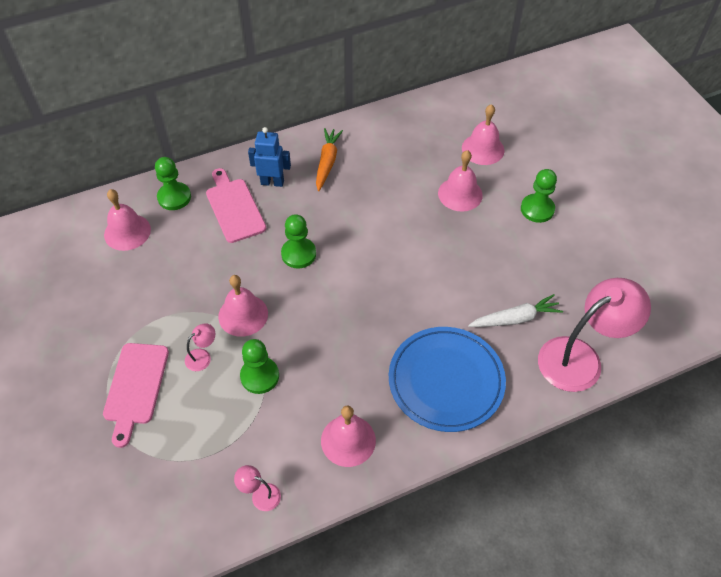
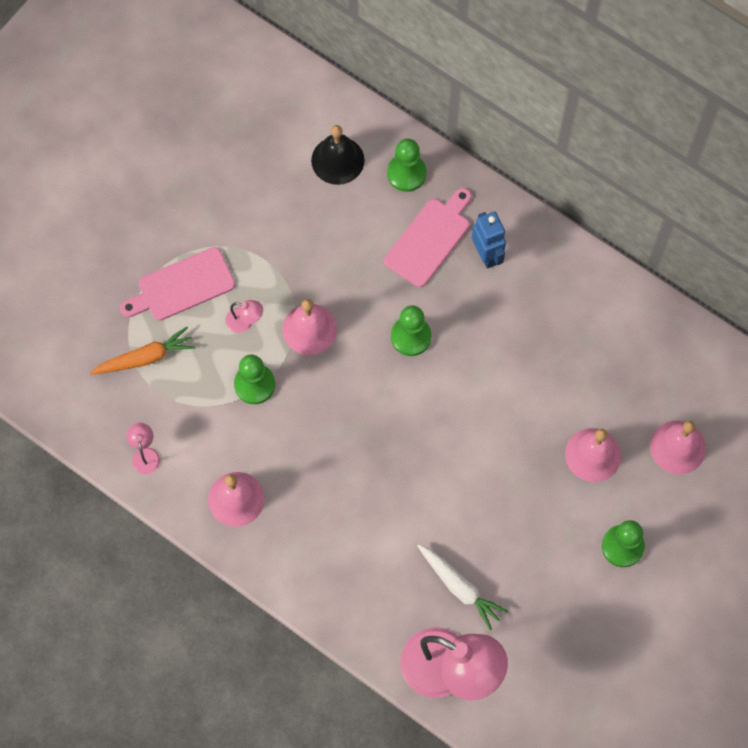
camera: 60 degrees right, 15 degrees up
pink bell [104,189,151,251] -> black bell [311,125,365,185]
orange carrot [316,128,343,191] -> orange carrot moved to [90,327,195,375]
blue plate [389,327,506,432] -> none

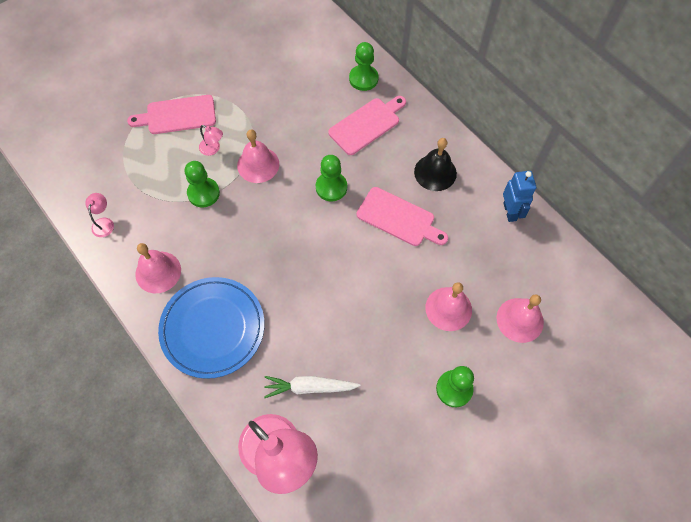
camera: 15 degrees right, 5 degrees down
orange carrot [90,327,195,375] -> none
black bell [311,125,365,185] -> black bell moved to [414,138,457,191]
white carrot [417,544,508,630] -> white carrot turned 120 degrees clockwise [264,376,360,398]
blue robot [472,212,506,269] -> blue robot moved to [503,171,536,222]
none -> blue plate [158,277,264,379]
none -> pink cutting board [357,187,448,246]

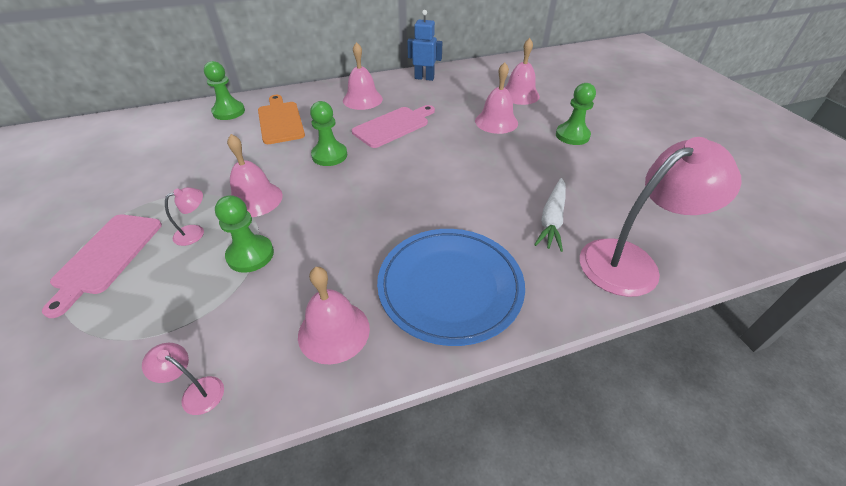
camera: 70 degrees left, 20 degrees down
pink cutting board [328,96,406,155] -> orange cutting board [258,95,305,144]
black bell [414,138,457,191] -> pink bell [343,42,383,110]

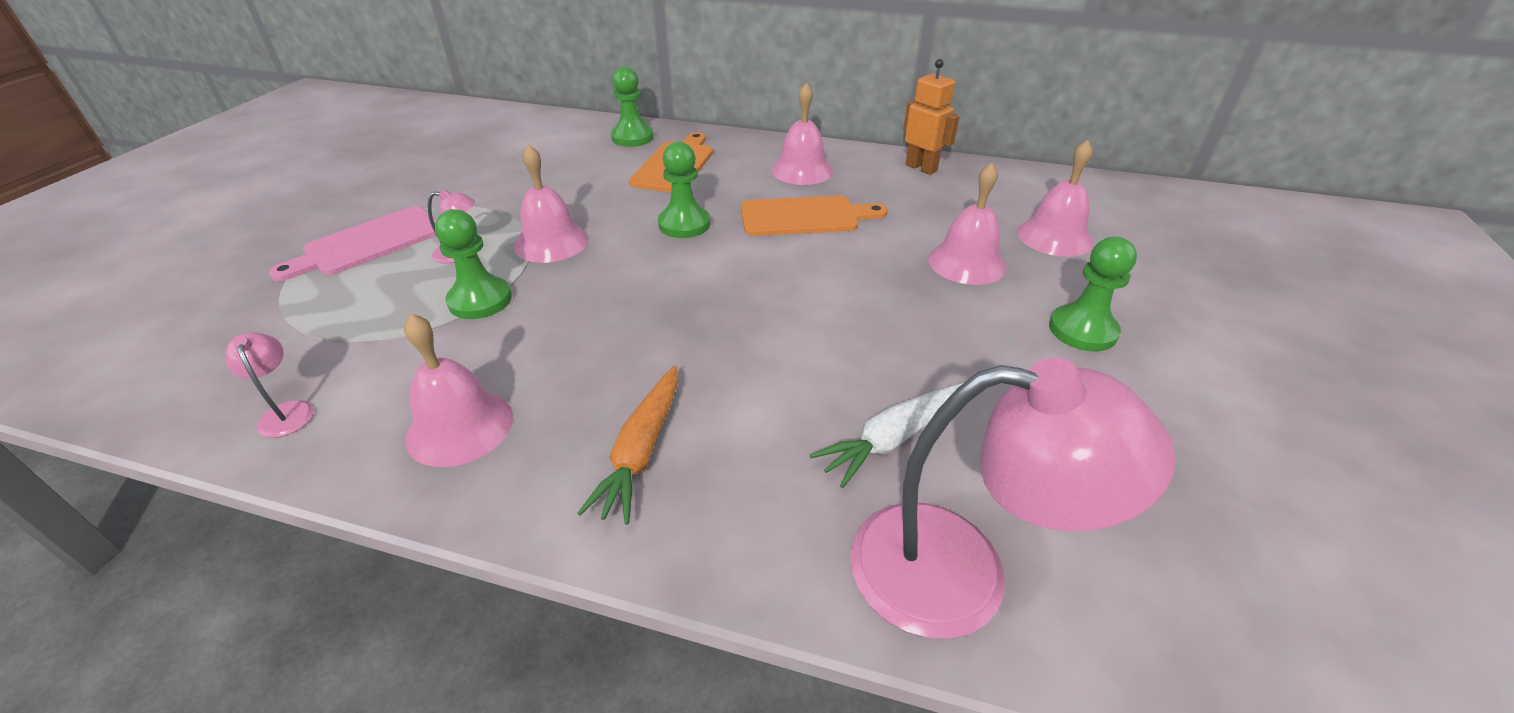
camera: 35 degrees right, 5 degrees down
pink cutting board [352,105,435,148] -> orange cutting board [741,195,887,236]
blue plate [377,229,525,346] -> orange carrot [577,366,678,525]
blue robot [407,10,442,81] -> orange robot [903,59,960,175]

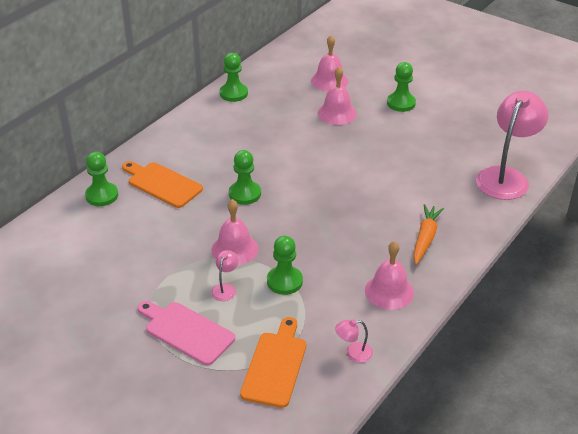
camera: 70 degrees left, 0 degrees up
pink cutting board [269,206,437,281] -> pink cutting board turned 150 degrees clockwise [138,301,235,366]
orange carrot [577,366,678,525] -> orange carrot turned 105 degrees counterclockwise [413,204,444,265]
orange cutting board [741,195,887,236] -> orange cutting board moved to [240,317,306,408]
pink bell [771,83,833,185] -> none
white carrot [810,382,965,488] -> none
orange robot [903,59,960,175] -> green pawn [220,53,248,102]

